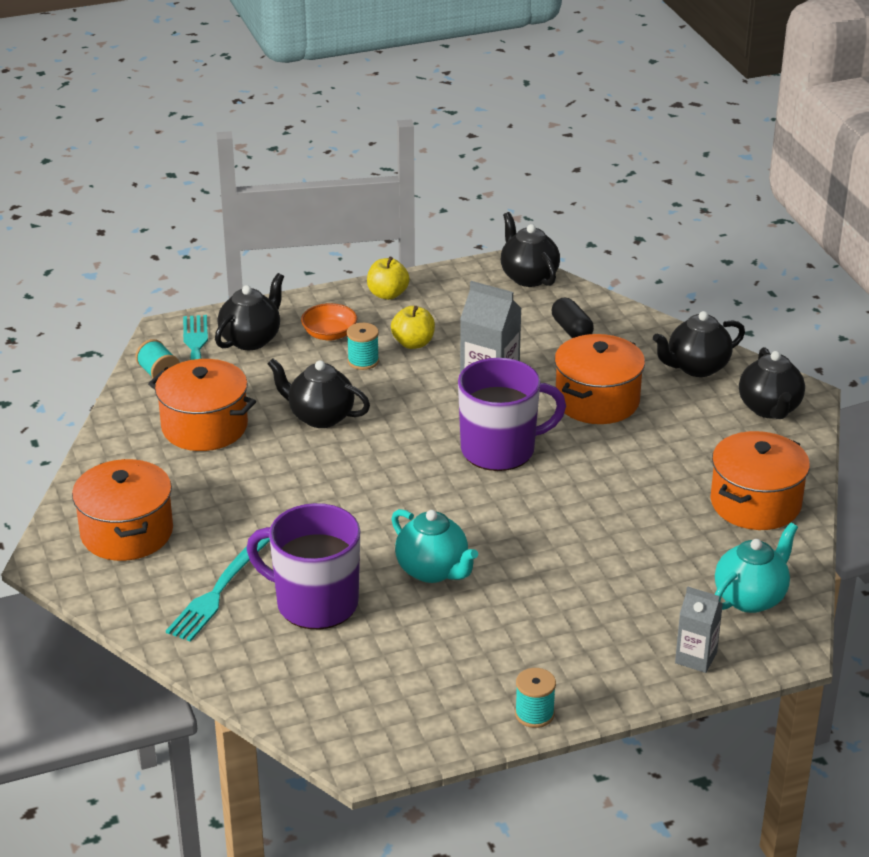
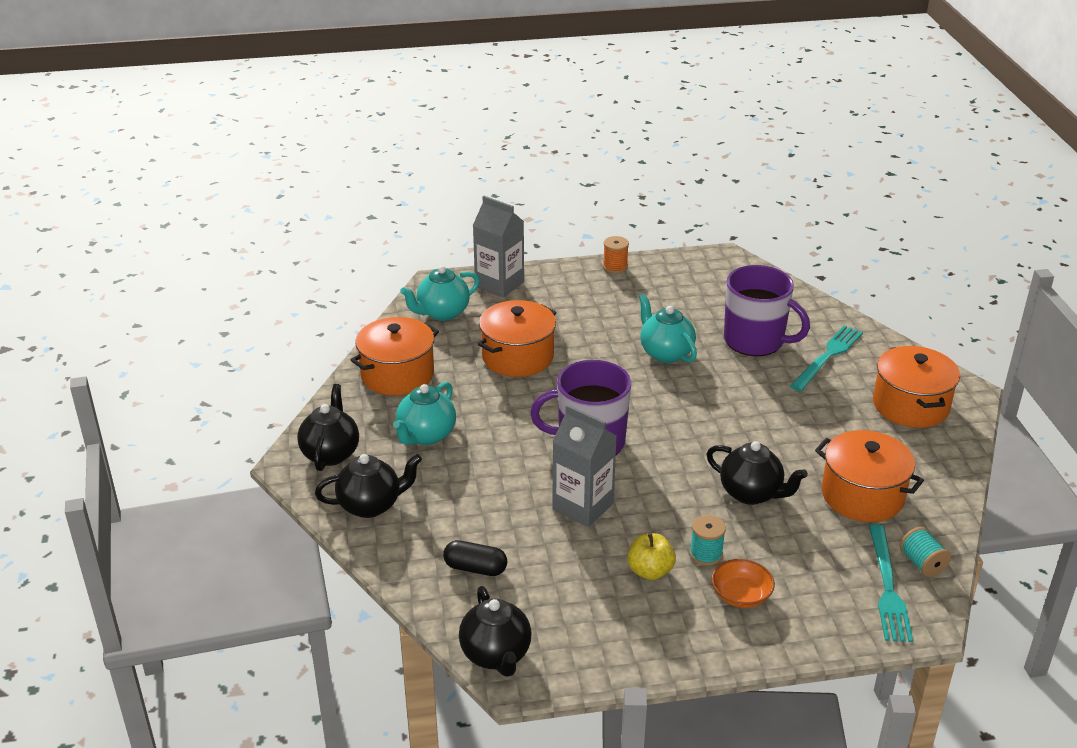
camera: 170 degrees left, 0 degrees up
black teapot [215,273,284,350] -> none
yellow apple [367,256,409,300] -> none
turquoise spool [515,668,556,728] -> orange spool [603,236,629,274]
black capsule [552,298,594,338] -> black capsule turned 60 degrees counterclockwise [443,540,507,576]
orange pot [555,334,645,424] -> orange pot moved to [478,300,557,377]
grey carton [675,586,723,673] -> grey carton [473,196,524,297], size x1.62
none -> turquoise teapot [393,382,456,445]

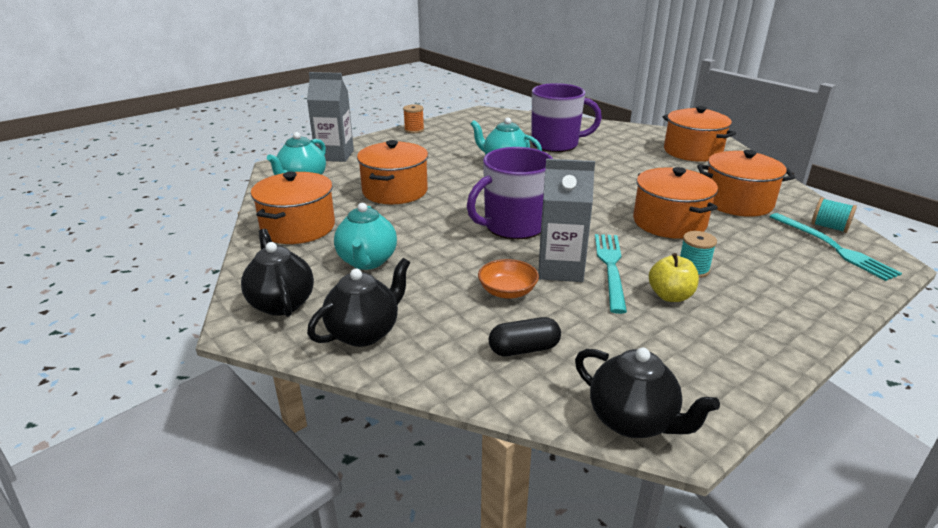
camera: 30 degrees left, 5 degrees down
black teapot [707,441,808,505] -> orange pot [633,167,718,239]
orange bowl [712,559,775,608] -> orange bowl moved to [478,259,539,299]
turquoise fork [790,325,863,391] -> turquoise fork moved to [595,234,627,314]

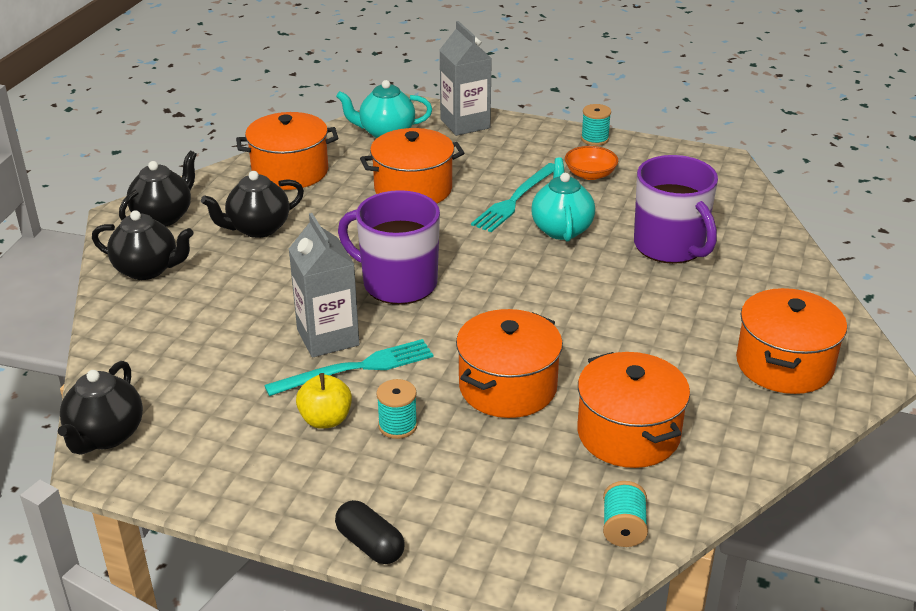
camera: 60 degrees right, 5 degrees up
turquoise teapot [334,203,397,270] -> black teapot [201,171,304,238]
orange spool [403,104,424,133] -> turquoise spool [581,104,611,146]
orange bowl [478,259,539,299] -> orange bowl moved to [565,146,618,180]
black capsule [489,317,561,356] -> black capsule moved to [335,500,405,564]
turquoise fork [769,213,902,281] -> turquoise fork moved to [471,163,554,232]

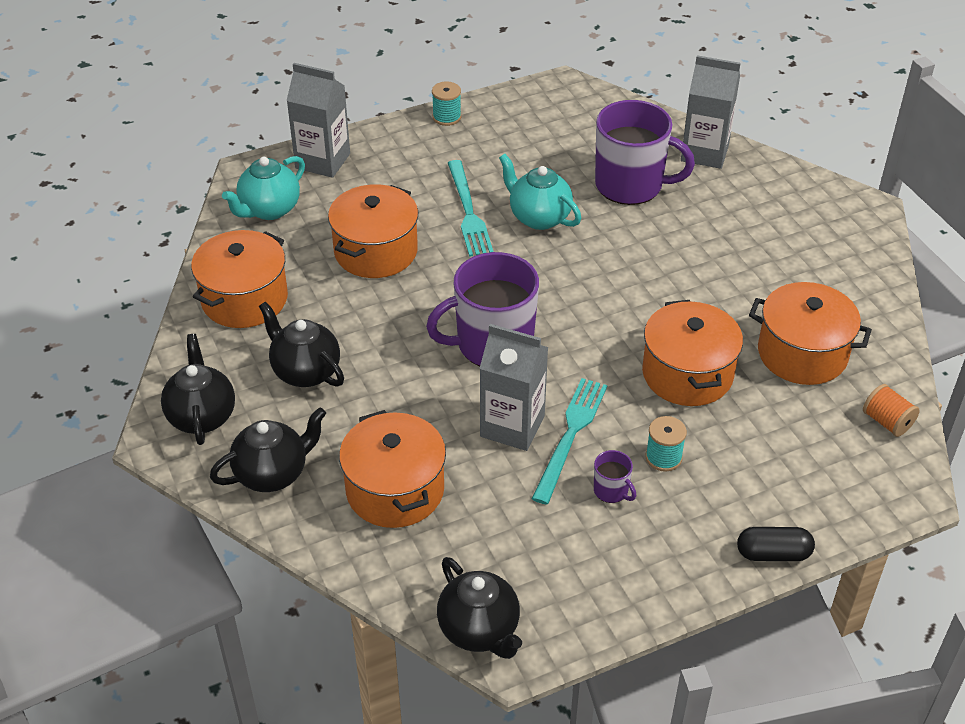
camera: 45 degrees left, 10 degrees up
black teapot [201,171,304,238] -> black teapot turned 120 degrees clockwise [259,301,344,387]
yellow apple [296,373,352,429] -> purple mug [594,450,636,503]
orange bowl [565,146,618,180] -> none
turquoise spool [603,481,648,547] -> orange spool [863,384,920,437]
orange pot [736,288,847,394] -> orange pot moved to [339,410,446,528]
none -> grey carton [681,55,741,169]

